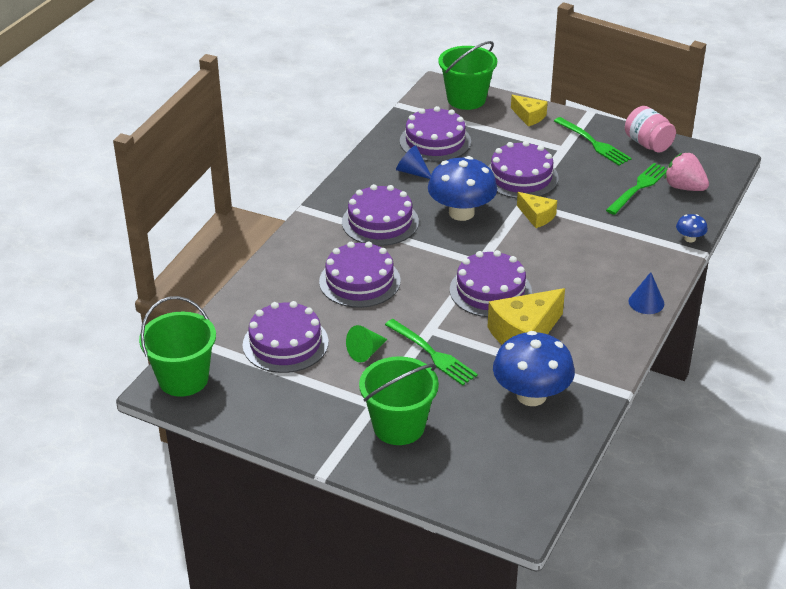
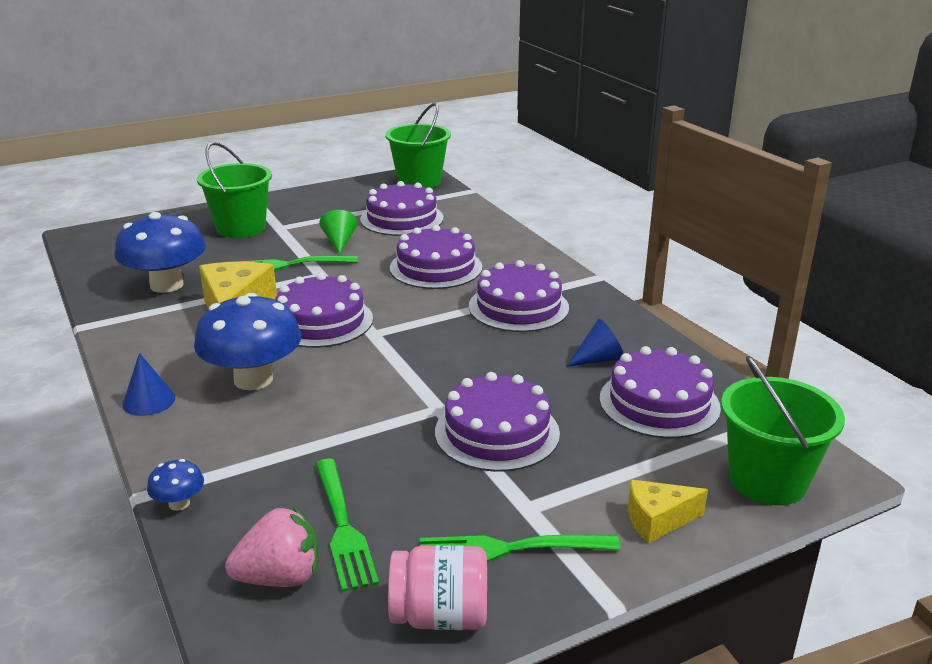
camera: 125 degrees right, 10 degrees down
blue mushroom [428,156,497,221] -> blue mushroom moved to [194,293,301,390]
yellow cheese [517,192,557,228] -> none

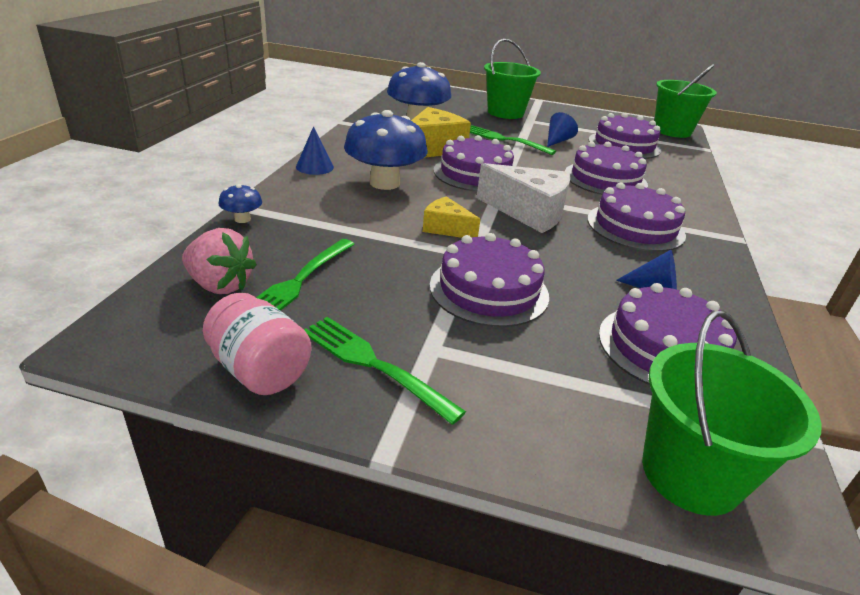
camera: 40 degrees right, 5 degrees up
green cone [319,210,357,254] -> blue cone [547,112,578,147]
yellow cheese [628,480,708,543] -> yellow cheese moved to [423,196,480,238]
none -> white cheese [476,163,571,233]

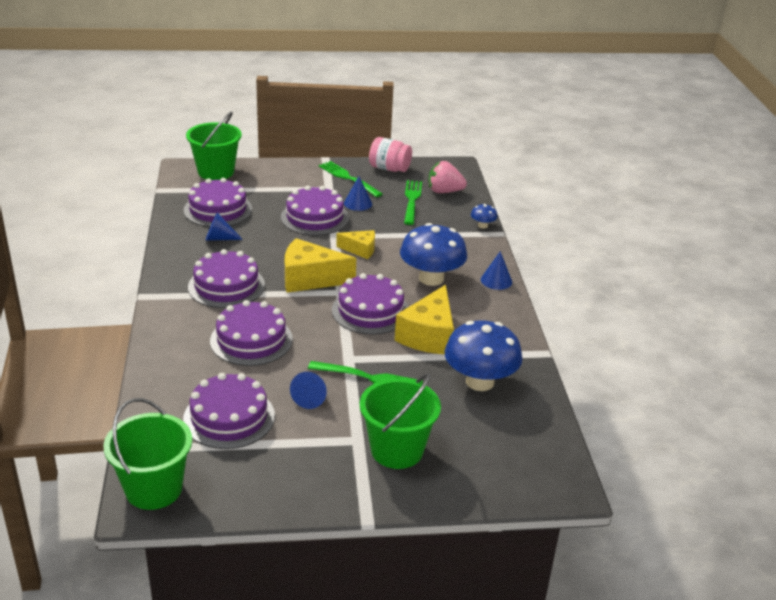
camera: 160 degrees right, 0 degrees up
green fork [304,317,466,425] -> green fork turned 150 degrees counterclockwise [319,161,383,197]
white cheese [476,163,571,233] -> yellow cheese [285,238,356,293]
none -> blue cone [344,176,372,211]

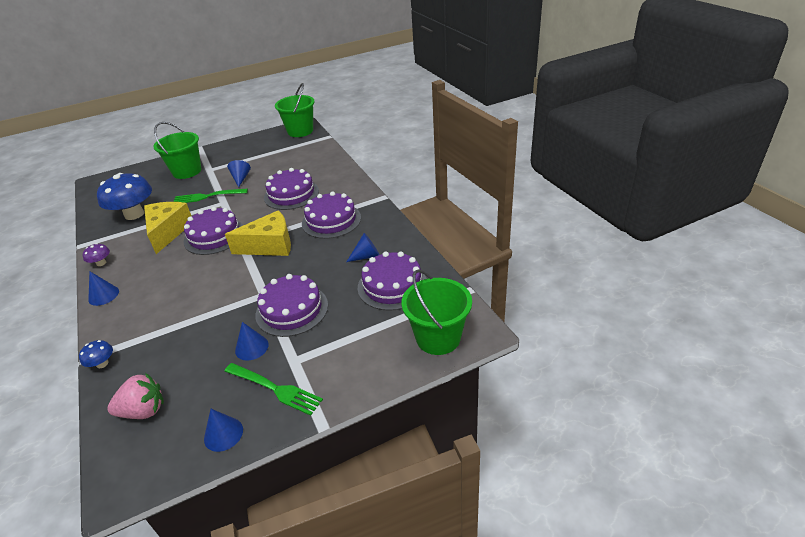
camera: 165 degrees right, 5 degrees up
purple cake [183,373,275,449] -> none
yellow cheese [336,230,375,259] -> none
pink jar [369,137,412,172] -> blue cone [204,409,243,452]
blue mushroom [400,223,467,286] -> none
green fork [404,180,422,225] -> none
none -> purple mushroom [83,243,110,266]

